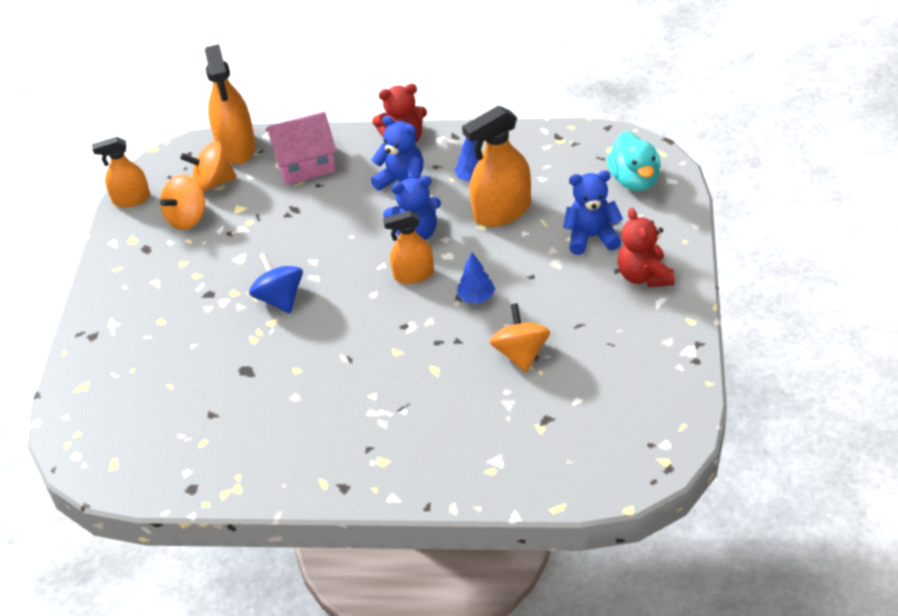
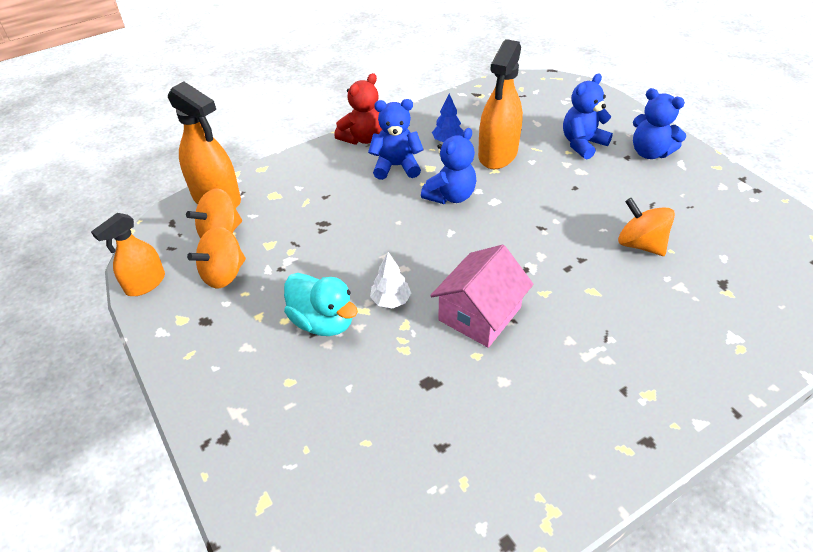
camera: 40 degrees left, 0 degrees up
orange spinning top [160,175,205,230] -> orange spinning top turned 45 degrees clockwise [187,227,246,288]
blue spinning top [249,252,303,313] -> white tree [370,252,411,308]
pink house [266,112,336,185] -> pink house moved to [430,245,534,348]
orange spray bottle [383,210,434,284] -> none
blue tree [457,253,495,303] -> none
turquoise duck [607,131,661,191] -> turquoise duck moved to [284,273,358,336]
red teddy bear [618,208,675,287] -> blue teddy bear [633,88,686,159]

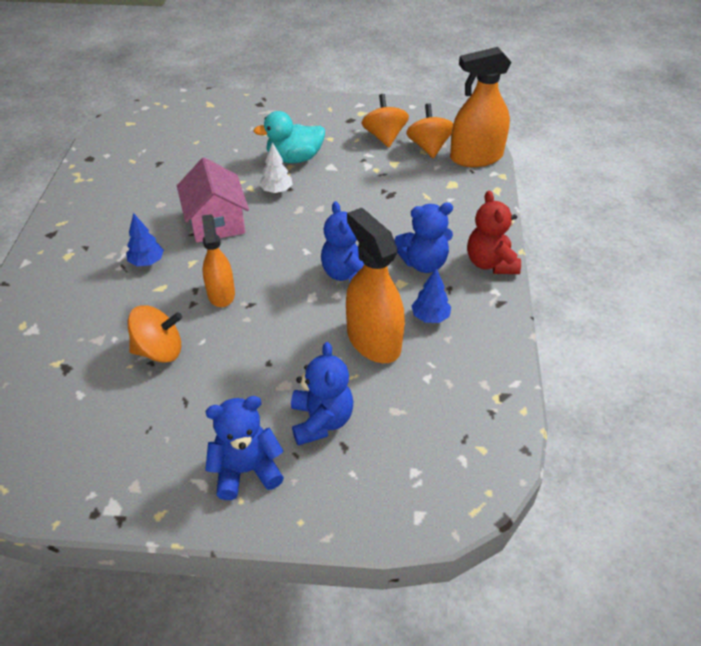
camera: 125 degrees right, 0 degrees up
orange spray bottle [91,213,165,296] -> orange spray bottle moved to [202,214,235,307]
blue teddy bear [368,99,424,180] -> blue teddy bear turned 45 degrees clockwise [394,202,453,273]
none -> blue tree [126,213,164,266]

